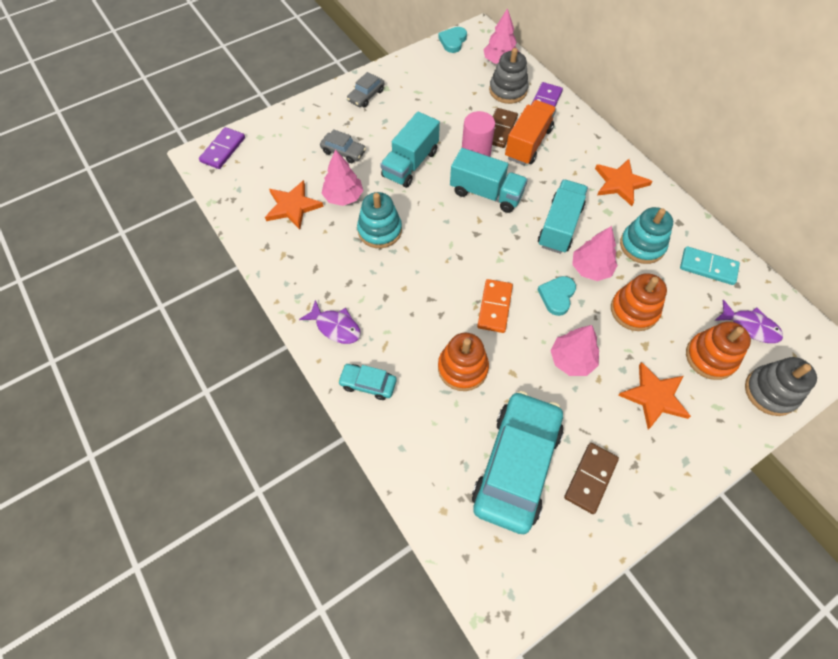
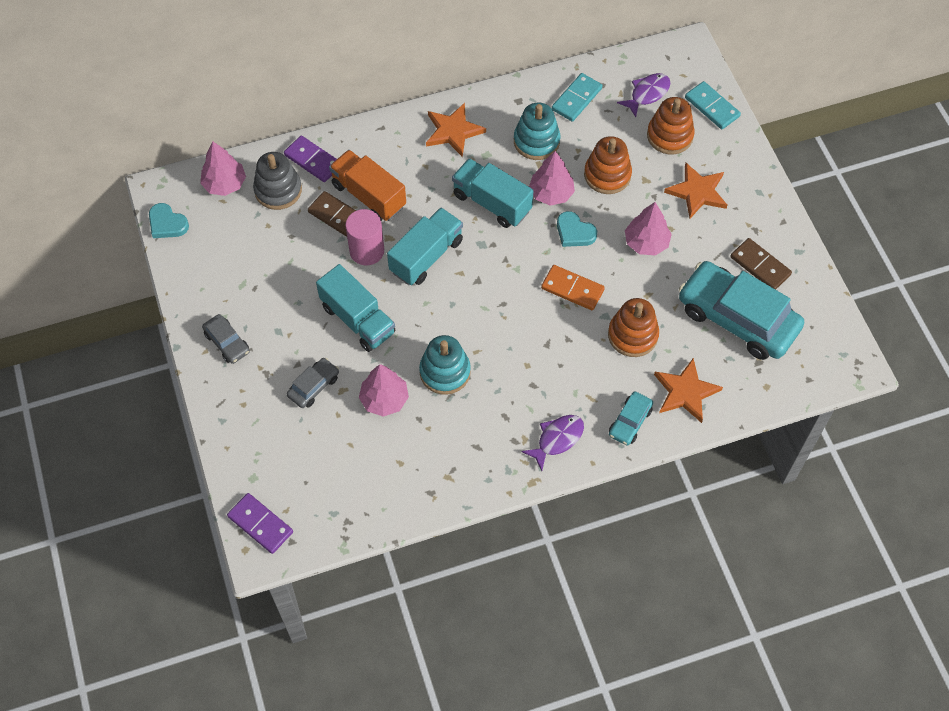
camera: 75 degrees left, 0 degrees up
orange star [265,180,324,230] -> orange star moved to [654,358,723,423]
grey stacking toy [745,357,817,416] -> turquoise domino [685,81,741,129]

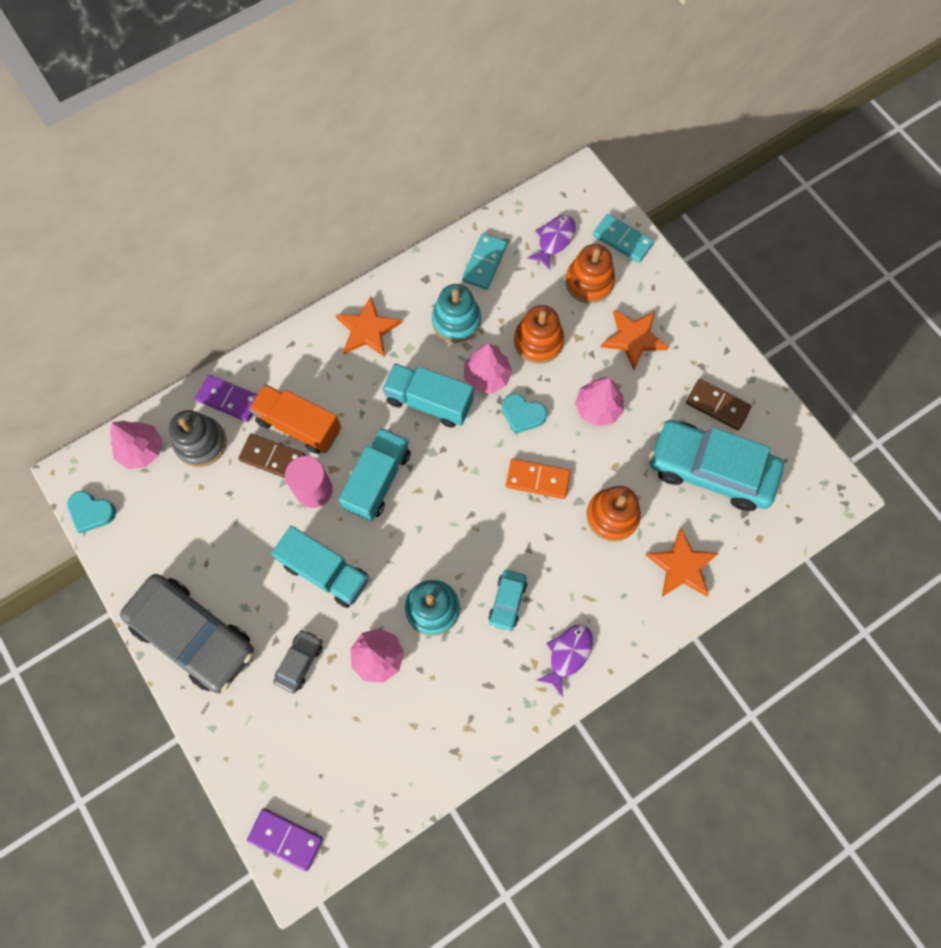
camera: 15 degrees left, 10 degrees up
grey car [202,314,250,364] -> grey car [120,574,254,693], size x2.23
turquoise car [609,392,653,446] -> turquoise car moved to [488,570,527,632]

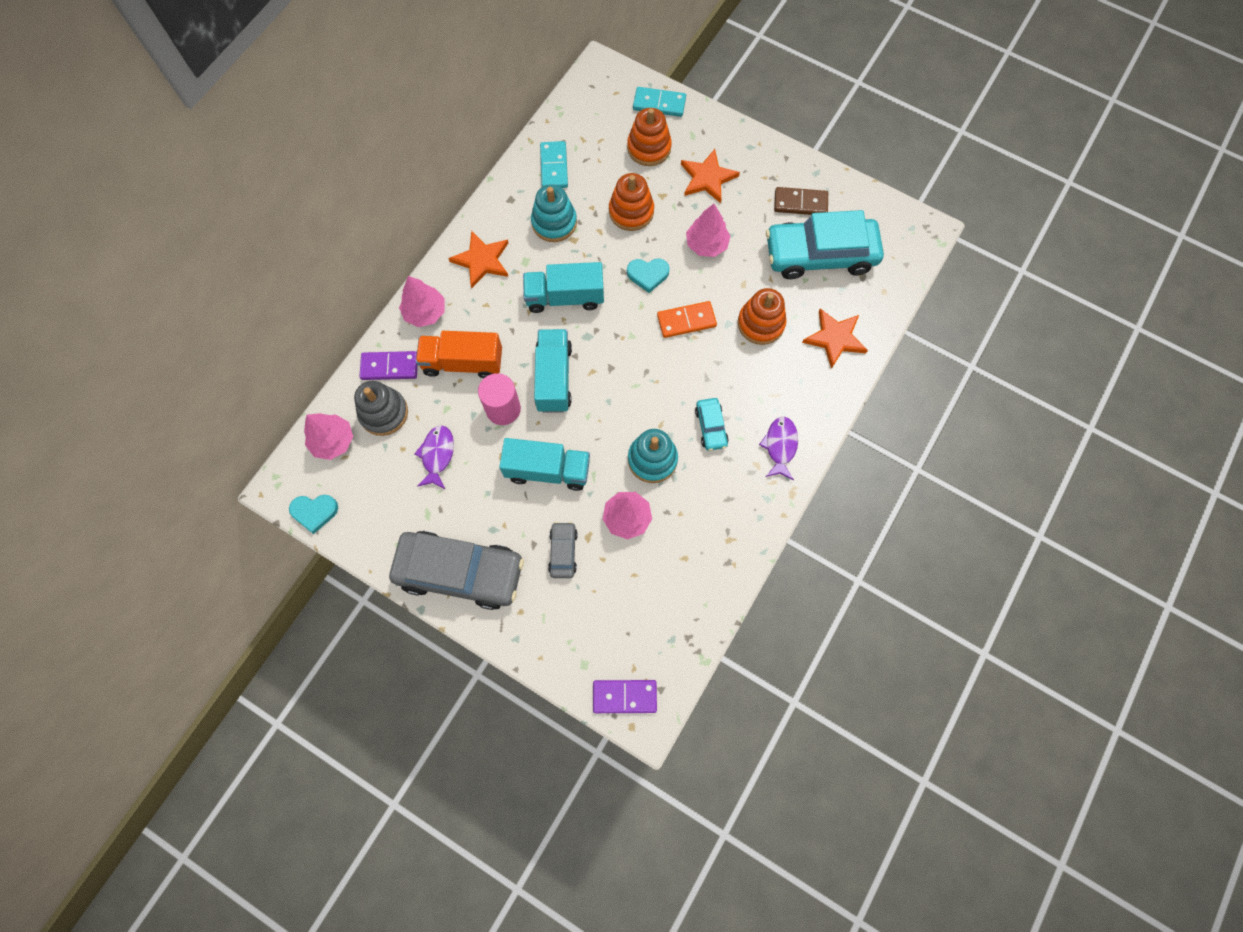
camera: 25 degrees left, 0 degrees up
brown domino [238,433,305,478] -> none
pink tree [464,343,512,394] -> pink tree moved to [399,276,444,327]
purple fish [527,215,575,270] -> purple fish moved to [414,425,454,489]

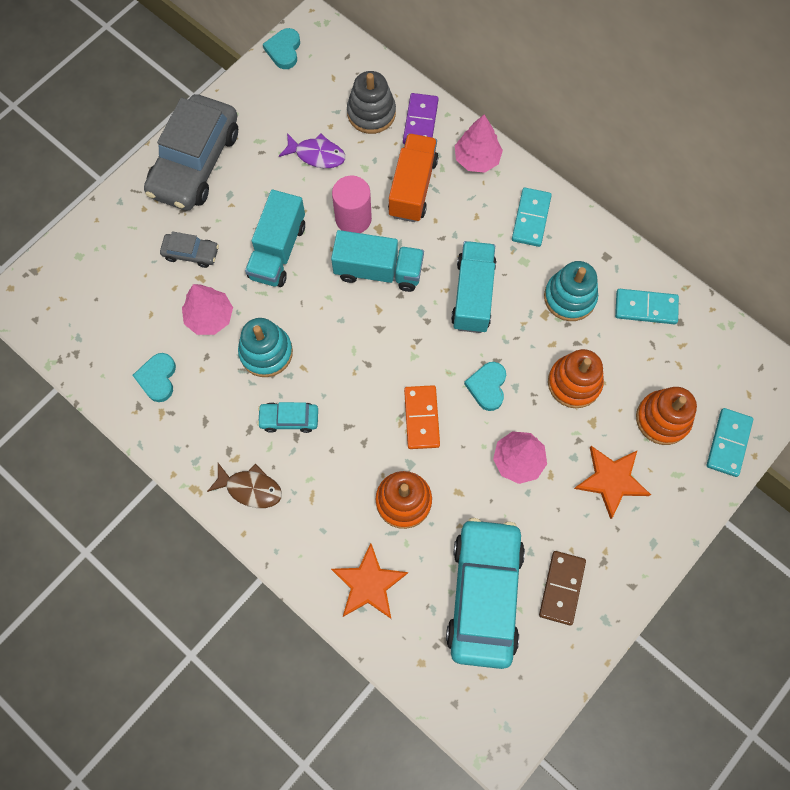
camera: 100 degrees right, 0 degrees up
pink tree [304,413,353,460] -> none
orange star [448,230,508,288] -> turquoise domino [512,188,552,247]
purple domino [593,680,657,713] -> none
purple fish [759,417,798,480] -> brown fish [207,463,282,508]
none -> turquoise heart [132,353,176,402]

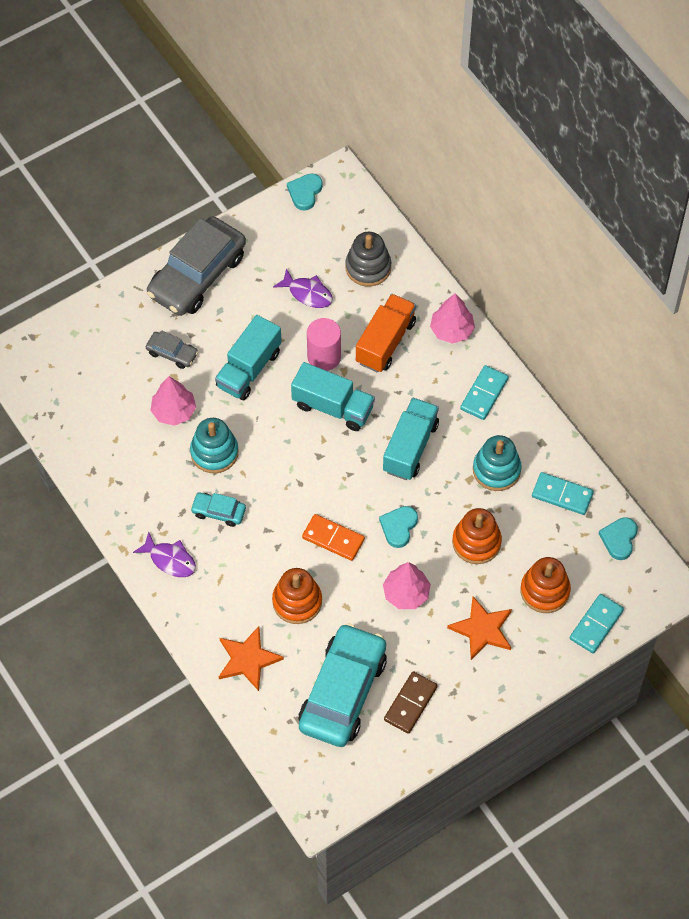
camera: 15 degrees right, 10 degrees down
turquoise heart [132,353,176,402] -> turquoise heart moved to [599,517,638,560]
brown fish [207,463,282,508] -> purple fish [133,531,196,577]
purple domino [403,93,439,145] -> none
orange domino [404,385,440,449] -> orange domino turned 75 degrees counterclockwise [302,514,365,561]

